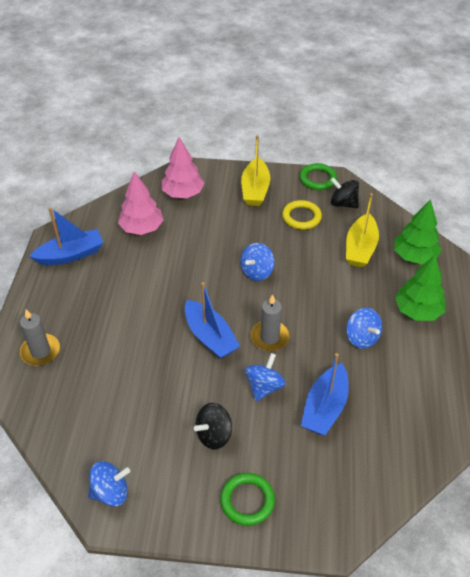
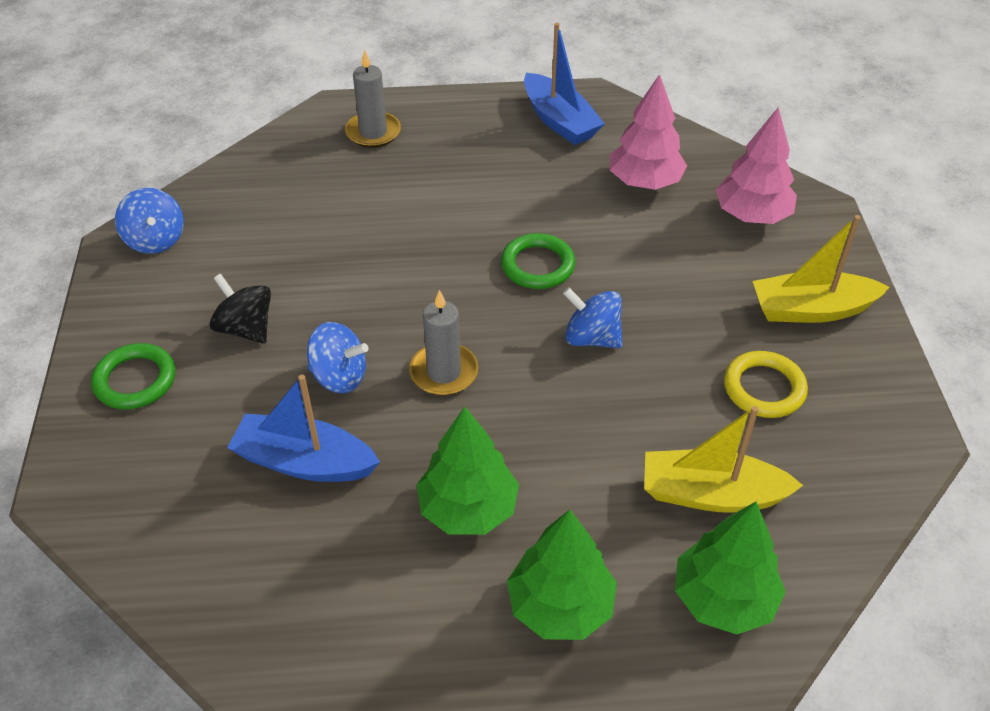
camera: 80 degrees right, 0 degrees up
blue boat [185,282,240,359] -> none
green ring [299,163,337,190] -> green ring moved to [501,233,575,289]
black spinning top [330,177,359,208] -> none
blue spinning top [346,308,382,349] -> green tree [417,407,519,535]

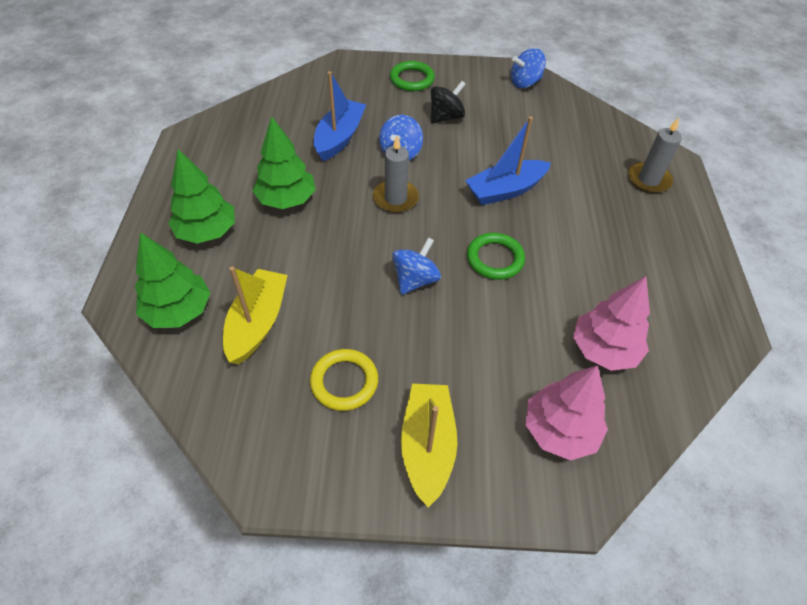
camera: 95 degrees right, 5 degrees up
blue boat [524,23,605,145] -> blue boat moved to [465,116,551,205]

